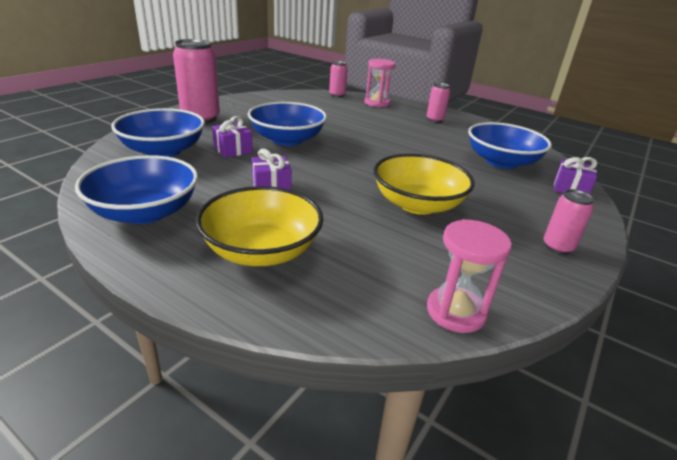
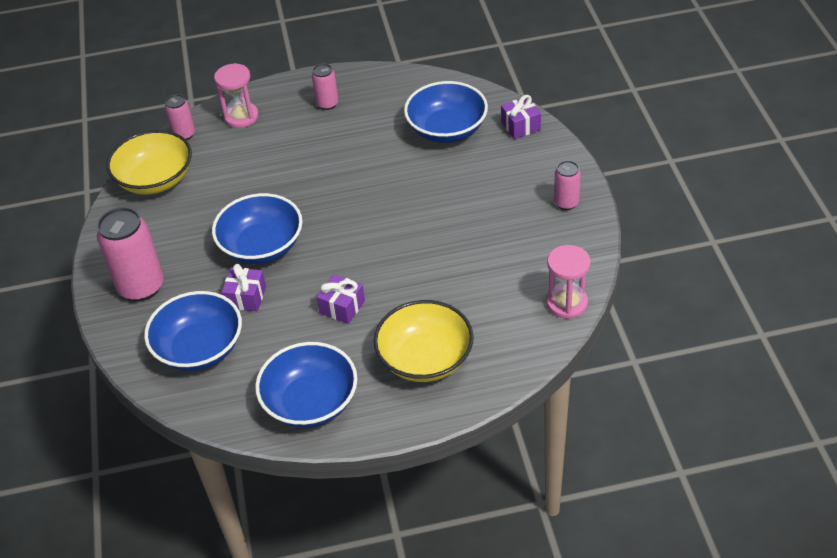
camera: 40 degrees left, 15 degrees up
yellow bowl [373,154,475,215] -> yellow bowl moved to [107,130,192,195]

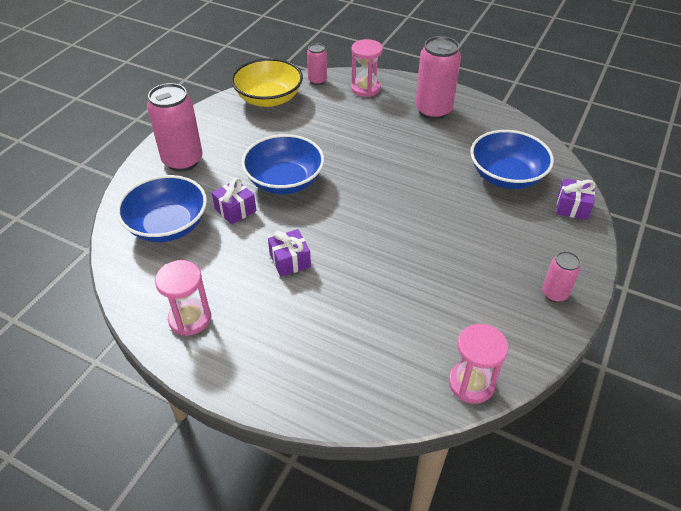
camera: 35 degrees right, 0 degrees up
blue bowl [255,342,357,428] -> pink hourglass [155,260,211,336]
pink can [312,64,338,110] -> pink can [415,36,461,120], size x1.86
yellow bowl [374,300,474,382] -> none

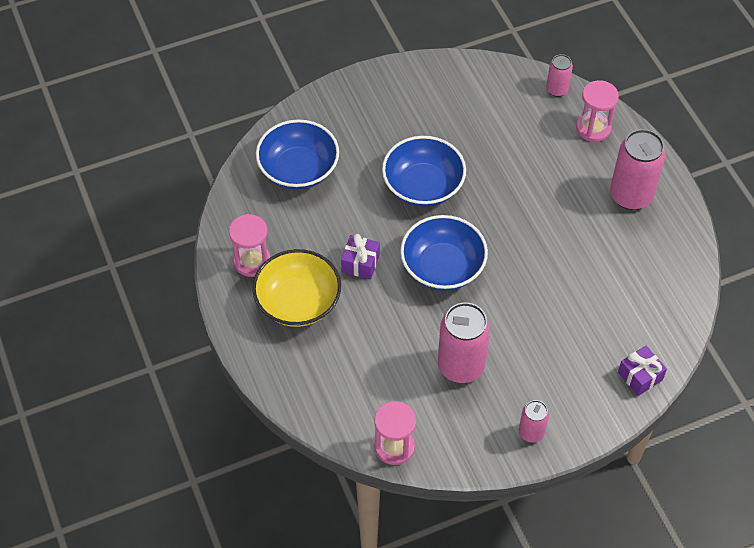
camera: 40 degrees right, 10 degrees up
pink can [147,83,203,172] -> pink can moved to [438,302,490,383]
purple gift [212,178,256,225] -> none
yellow bowl [231,58,303,107] -> yellow bowl moved to [252,249,341,327]
blue bowl [471,130,554,189] -> blue bowl moved to [400,215,488,291]

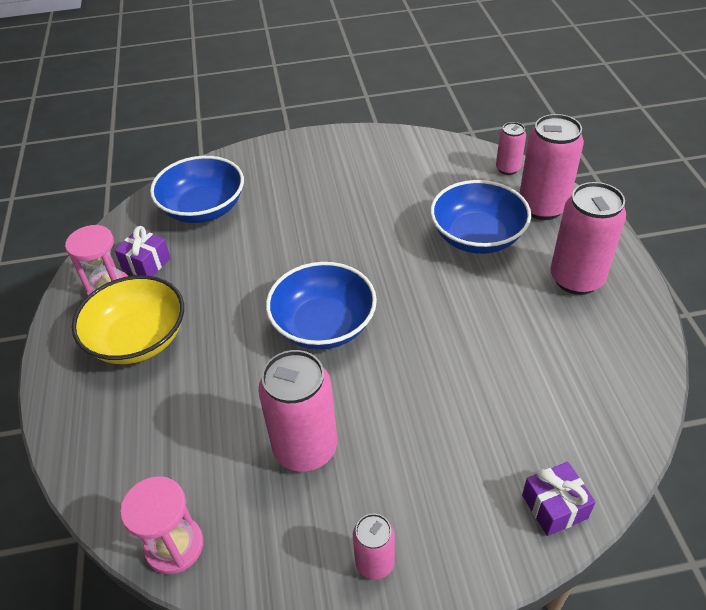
camera: 15 degrees right, 10 degrees down
purple gift [341,234,380,279] -> purple gift moved to [115,226,171,276]
blue bowl [382,136,466,207] -> blue bowl moved to [430,180,531,254]
pink hourglass [576,80,619,142] -> pink can [519,114,584,220]

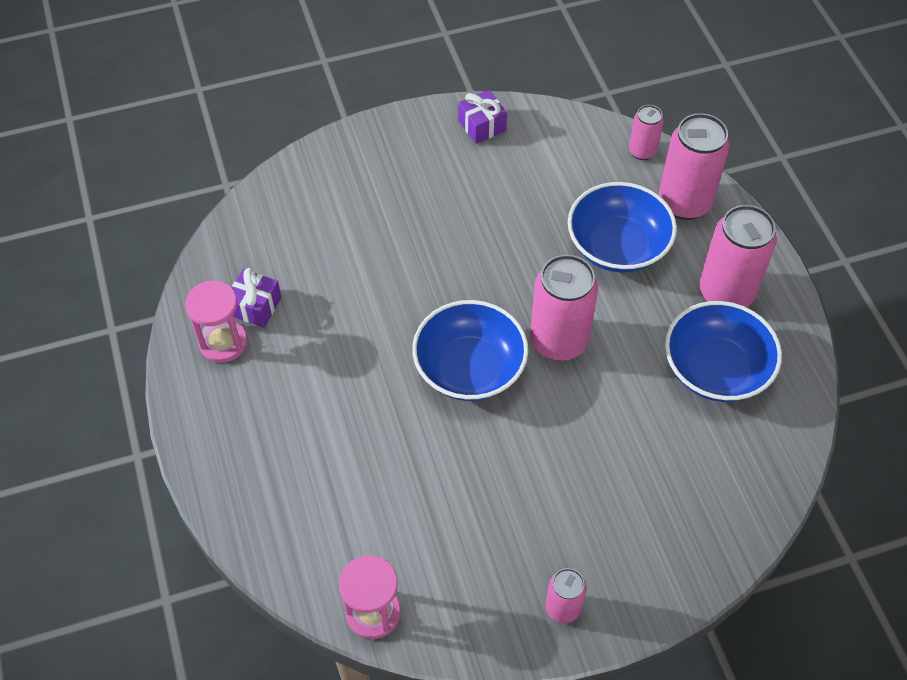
camera: 10 degrees left, 10 degrees up
yellow bowl [72,275,184,364] -> none
blue bowl [150,156,244,223] -> blue bowl moved to [665,301,782,402]
pink can [258,350,337,472] -> pink can moved to [530,255,598,361]
purple gift [522,462,596,536] -> purple gift moved to [458,90,507,144]

